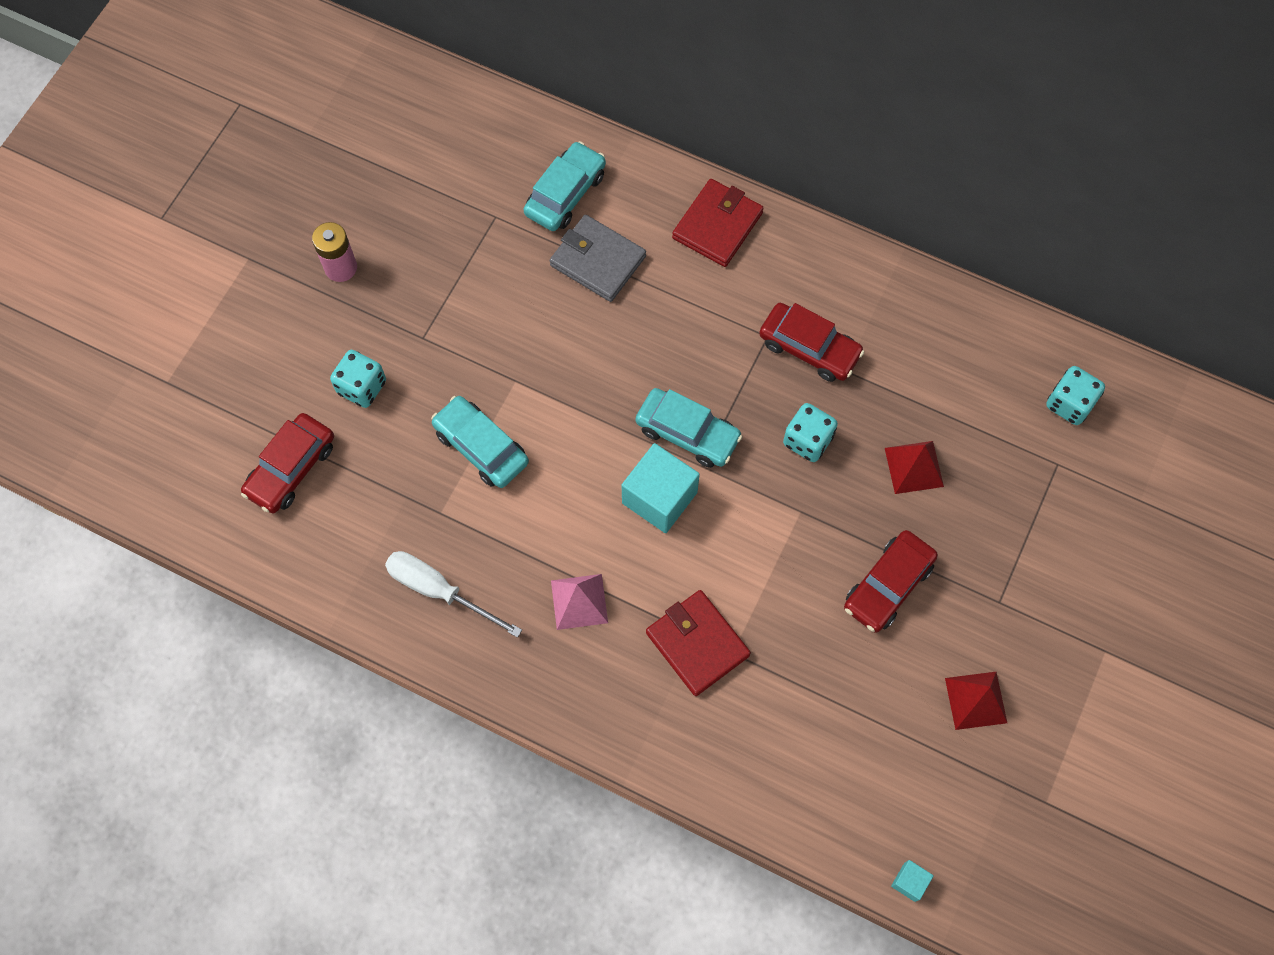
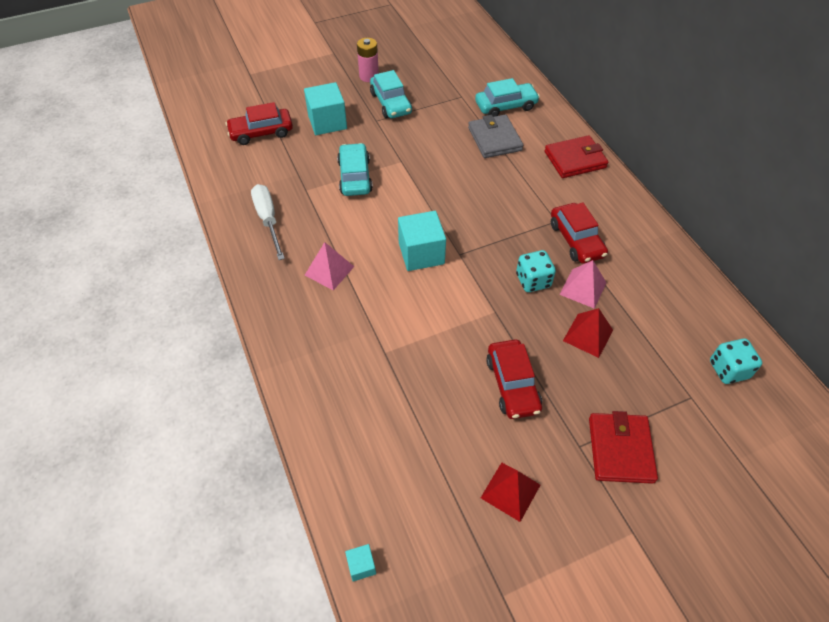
camera: 40 degrees right, 15 degrees down
turquoise dice [330,350,386,408] -> turquoise cube [304,82,347,135]
turquoise car [635,388,743,468] -> turquoise car moved to [370,70,412,118]
red wallet [646,590,751,696] -> red wallet moved to [589,411,658,484]
red car [844,530,938,633] -> red car turned 90 degrees counterclockwise [486,339,542,419]
none -> pink pyramid [560,260,606,309]

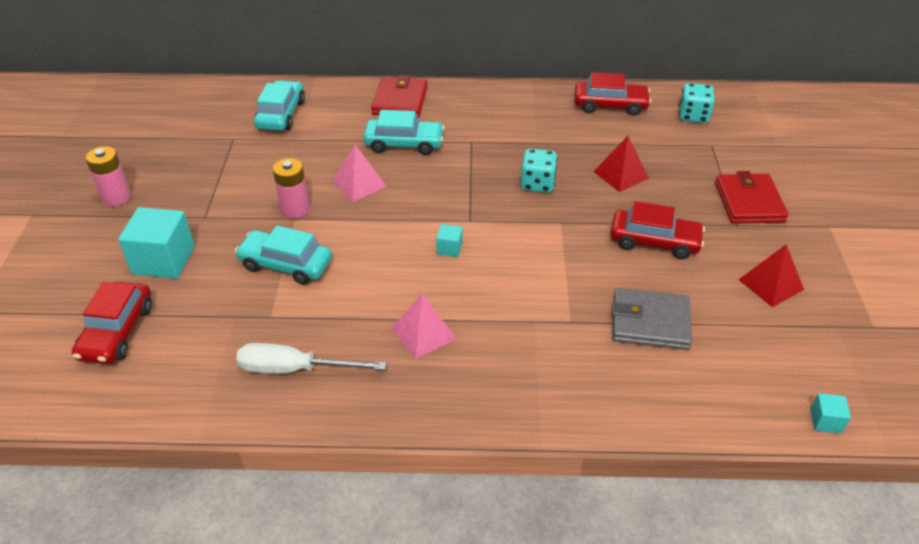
camera: 65 degrees left, 10 degrees down
turquoise car [370,70,412,118] -> turquoise car moved to [363,110,445,155]
turquoise cube [398,211,446,271] -> turquoise cube [436,224,463,257], size x0.47
grey wallet [468,115,523,158] -> grey wallet moved to [612,288,692,350]
red car [551,203,608,264] -> red car moved to [575,72,651,116]
pink pyramid [560,260,606,309] -> pink pyramid moved to [332,145,387,202]
red wallet [589,411,658,484] -> red wallet turned 60 degrees clockwise [715,171,789,224]
none -> pink battery [273,158,310,219]

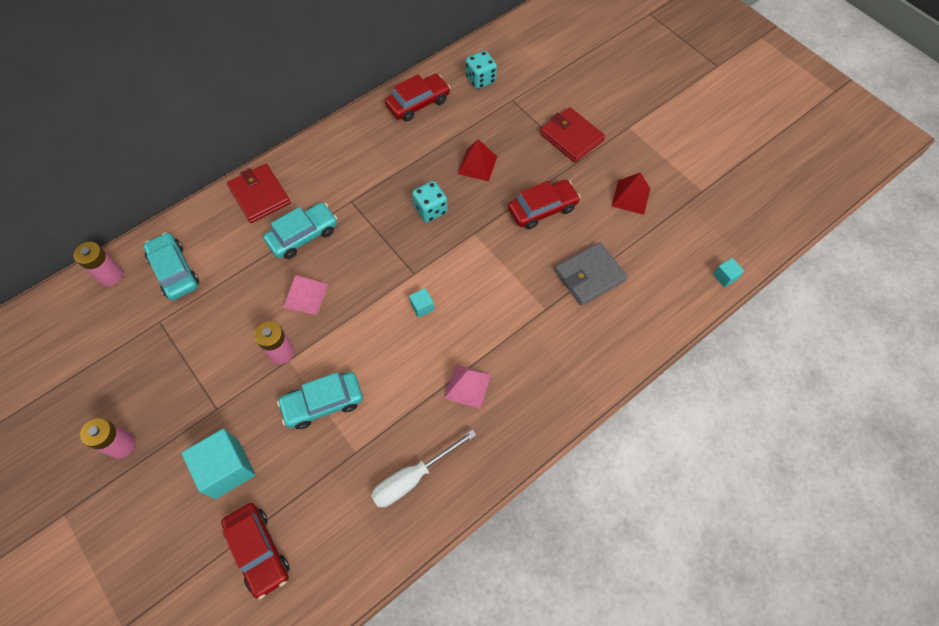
camera: 40 degrees left, 20 degrees up
none -> pink battery [74,242,123,286]

